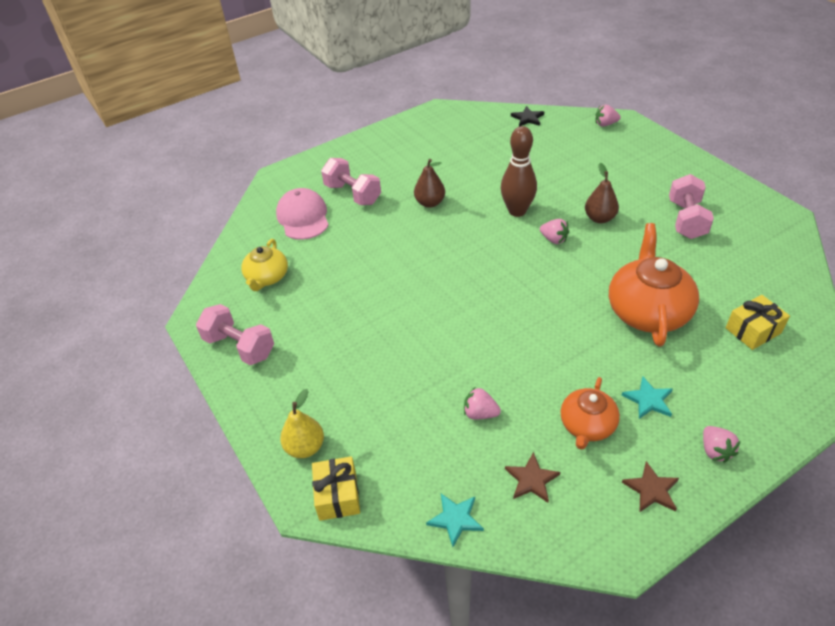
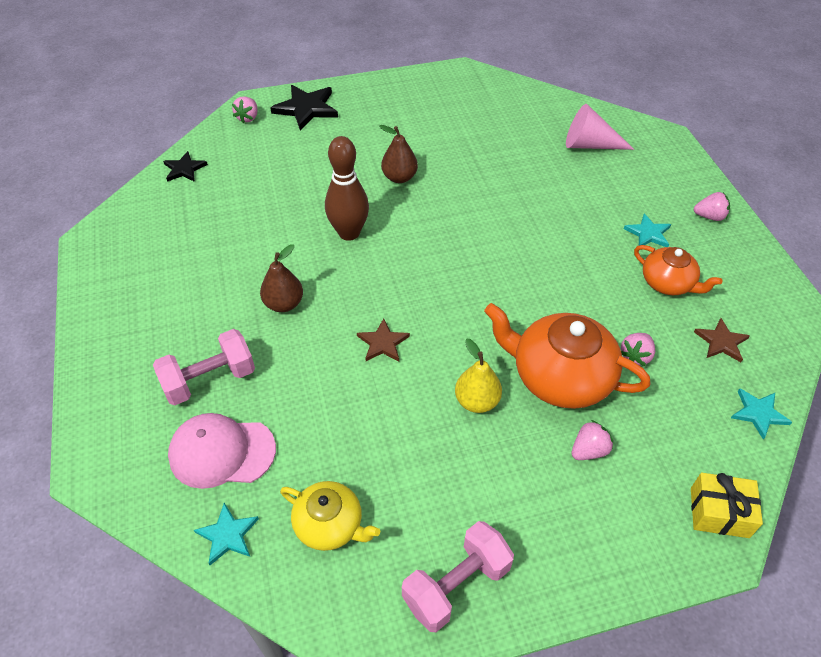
camera: 75 degrees left, 5 degrees up
yellow pear [280,389,324,458] -> yellow pear moved to [455,339,502,413]
pink strawberry [540,219,569,244] -> pink strawberry moved to [571,420,613,460]
orange teapot [609,223,699,346] -> orange teapot moved to [484,303,651,409]
brown star [622,461,679,512] -> brown star moved to [357,319,410,361]
pink dumbbell [669,174,714,239] -> none
yellow gift [726,295,790,350] -> pink cone [566,104,634,150]
none -> turquoise star [194,503,259,565]
none -> black star [270,85,338,130]

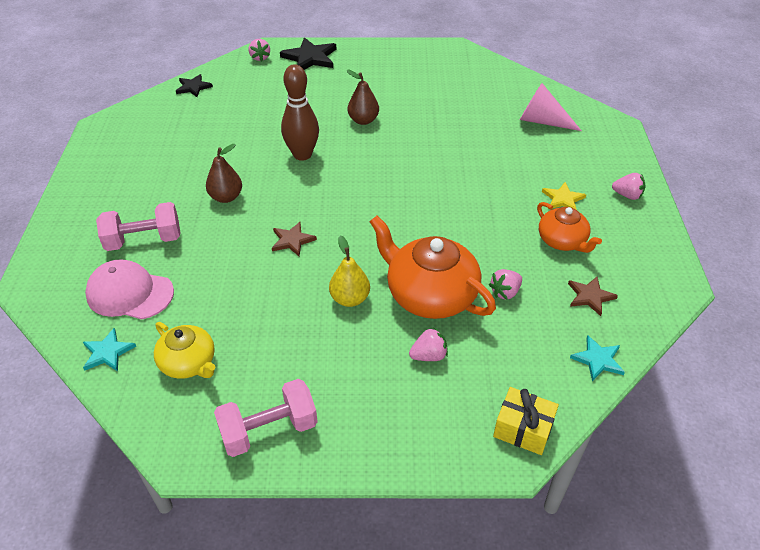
camera: 15 degrees right, 5 degrees down
pink strawberry [232,97,258,124] -> pink strawberry turned 45 degrees counterclockwise [249,39,270,62]
turquoise star [624,213,671,247] -> yellow star [542,182,586,210]

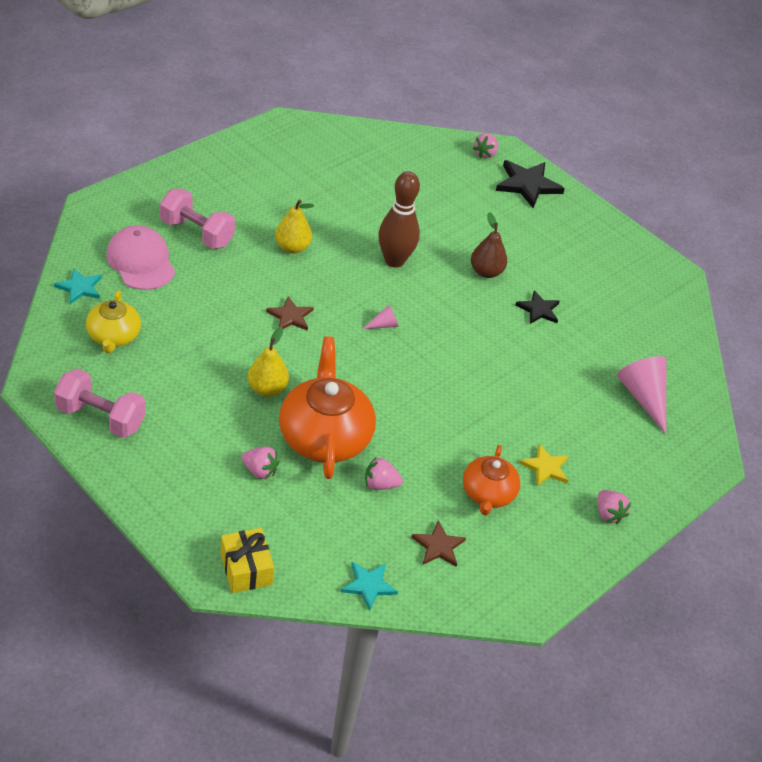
camera: 40 degrees right, 0 degrees up
black star [176,74,213,97] -> black star moved to [515,290,560,324]
brown pear [206,144,242,203] -> yellow pear [275,199,314,253]
none -> pink cone [363,305,398,329]

